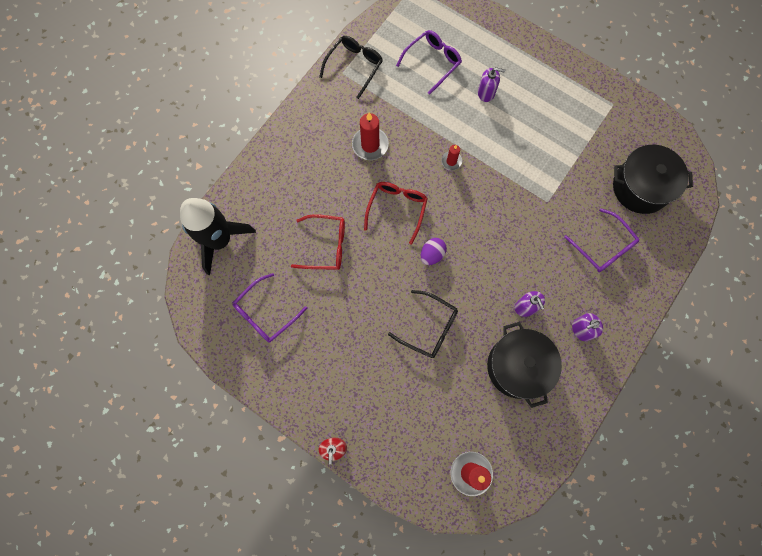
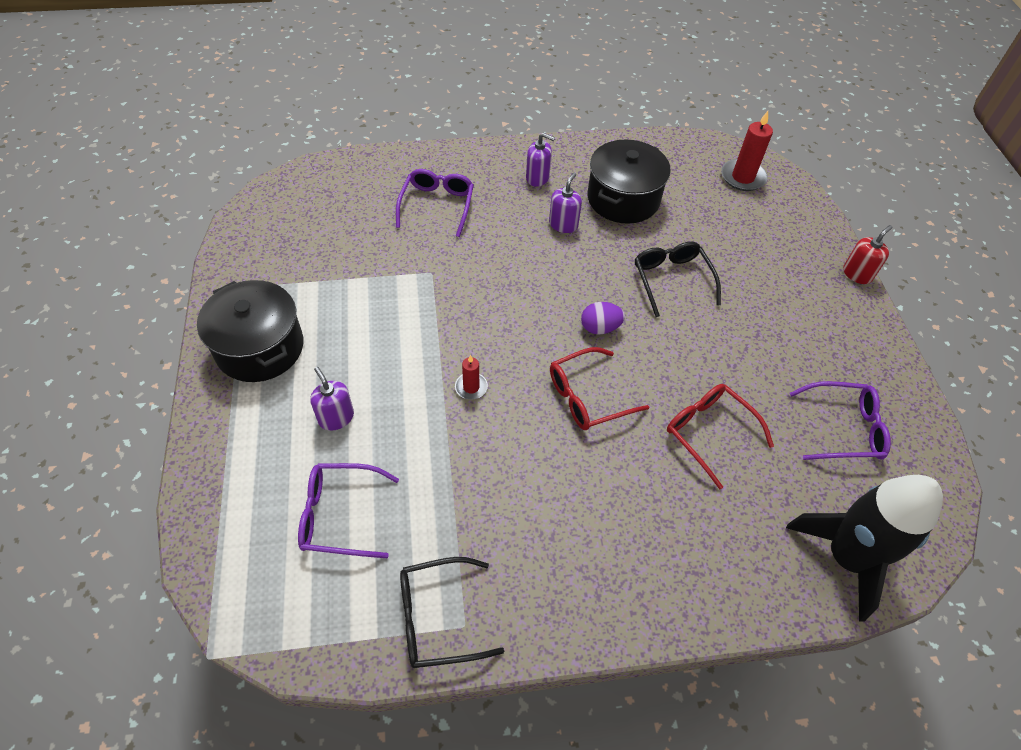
camera: 135 degrees left, 20 degrees down
red candle [352,113,389,160] -> none
black pot [613,145,693,214] -> black pot moved to [197,280,303,382]

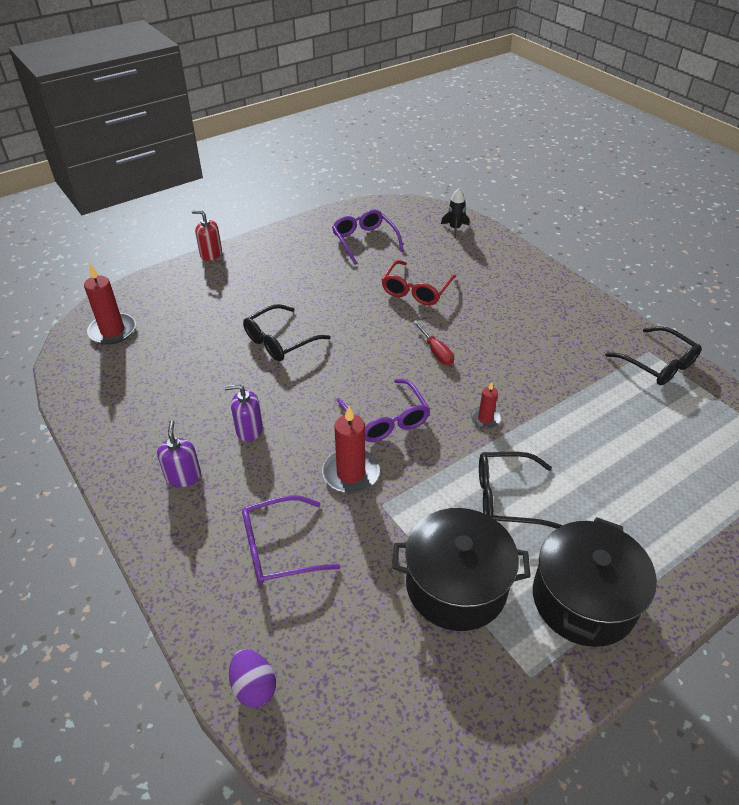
camera: 115 degrees left, 10 degrees down
purple glasses [298,463,399,558] -> purple glasses moved to [336,379,430,442]
purple soap dispenser [310,367,354,431] -> none
red glasses [550,347,649,430] -> red screwdriver [413,320,454,365]
purple egg [581,302,625,334] -> purple egg moved to [229,649,276,708]
black pot [588,140,671,224] -> black pot moved to [392,508,531,631]
black rocket [786,475,943,622] -> black rocket [441,188,469,238], size x0.43
none -> red candle [322,406,380,493]
none -> black glasses [479,452,563,529]

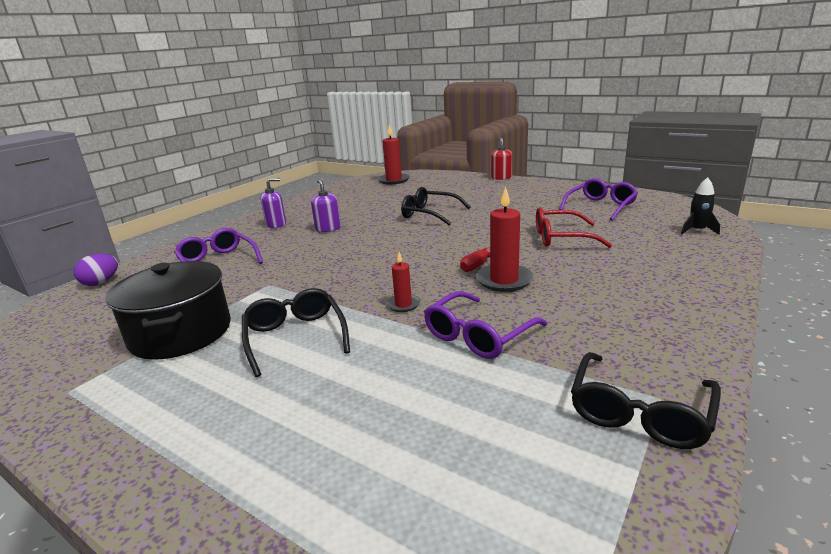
camera: 70 degrees right, 20 degrees down
red candle [322,406,380,493] -> red candle moved to [476,187,533,292]
purple glasses [336,379,430,442] -> purple glasses moved to [424,291,547,359]
black pot [533,517,657,647] -> none

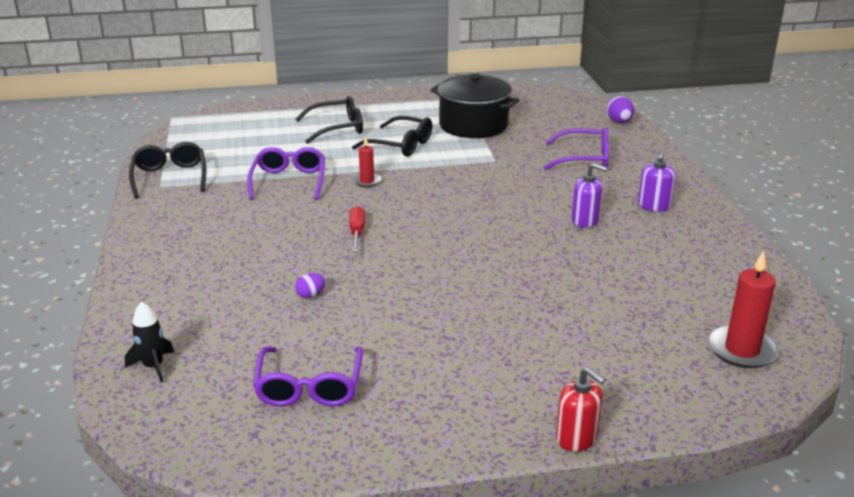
camera: 135 degrees right, 5 degrees up
black glasses [401,187,471,226] -> black glasses moved to [295,96,363,144]
red candle [476,187,533,292] -> none
red glasses [536,207,612,248] -> purple egg [295,273,325,298]

